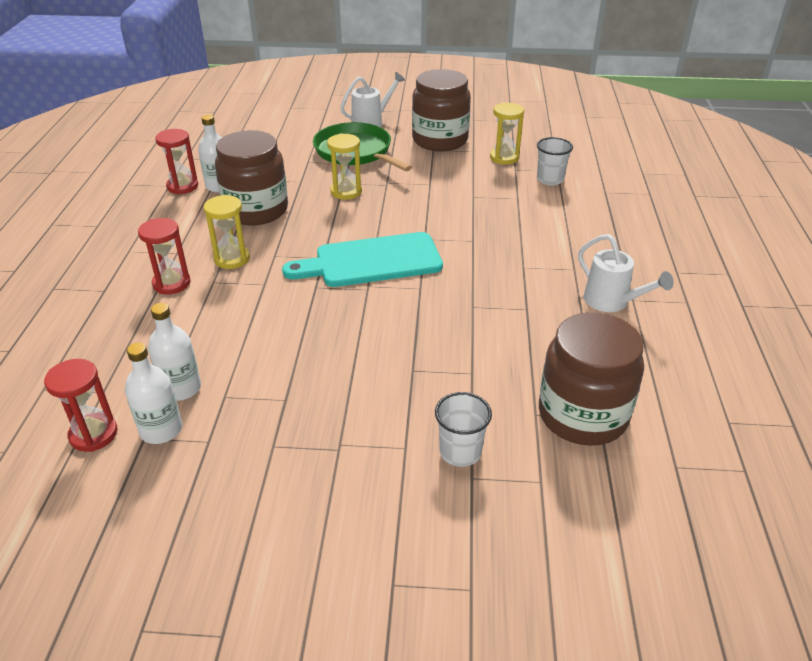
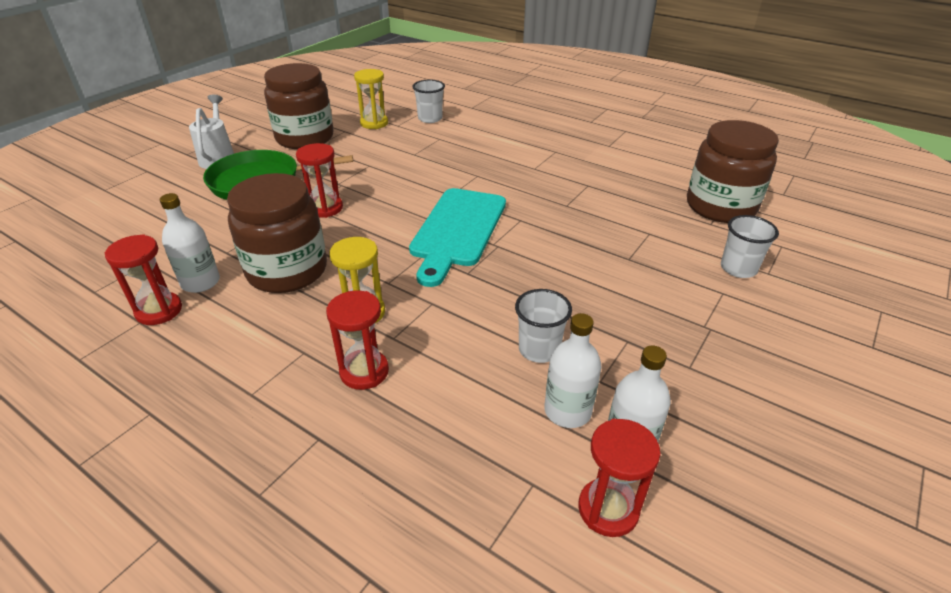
camera: 60 degrees left, 0 degrees up
yellow hourglass [327,133,362,200] -> red hourglass [296,143,343,218]
white watering can [578,234,674,312] -> none
none -> white cup [515,289,572,363]

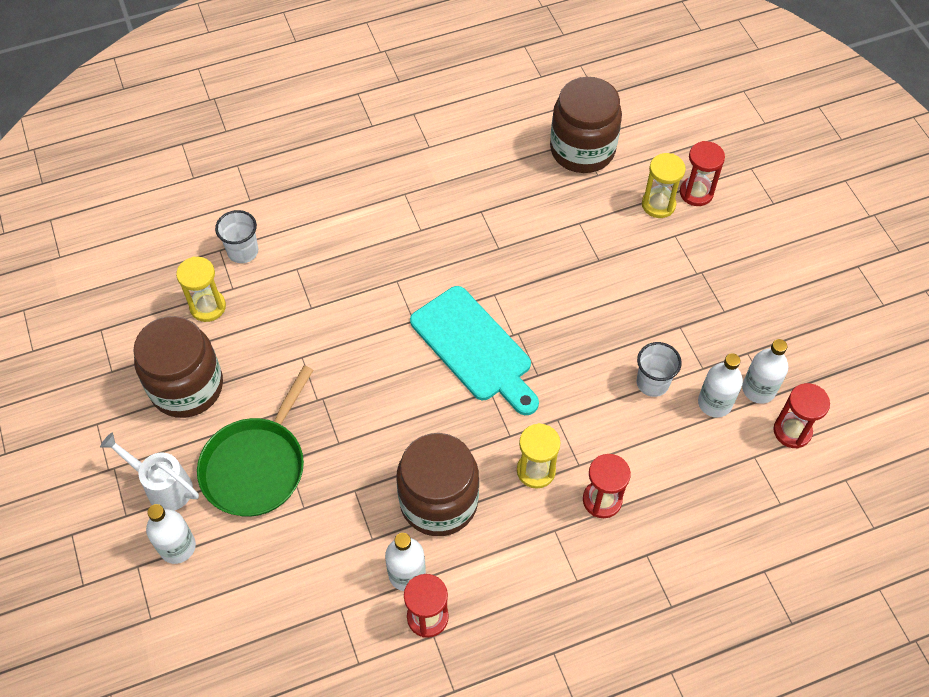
camera: 55 degrees left, 20 degrees up
red hourglass [296,143,343,218] -> red hourglass moved to [680,141,725,206]
white cup [721,215,779,278] -> yellow hourglass [642,153,686,218]
none -> white bottle [146,504,196,564]

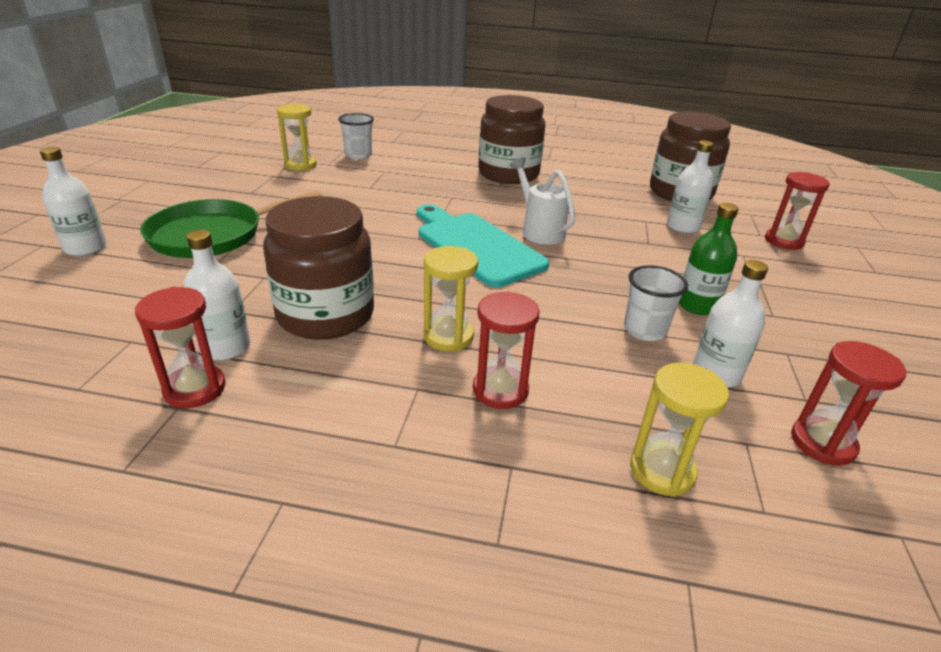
camera: 30 degrees right, 25 degrees down
white watering can [100,432,199,511] -> white watering can moved to [510,157,575,244]
brown jar [133,316,223,418] -> brown jar moved to [478,95,546,184]
turquoise cutting board [410,286,539,415] -> turquoise cutting board turned 150 degrees clockwise [417,204,549,287]
yellow hourglass [642,153,686,218] -> yellow hourglass moved to [630,363,729,497]
white bottle [742,339,788,404] -> white bottle moved to [667,140,714,233]
none -> green bottle [679,203,739,315]

